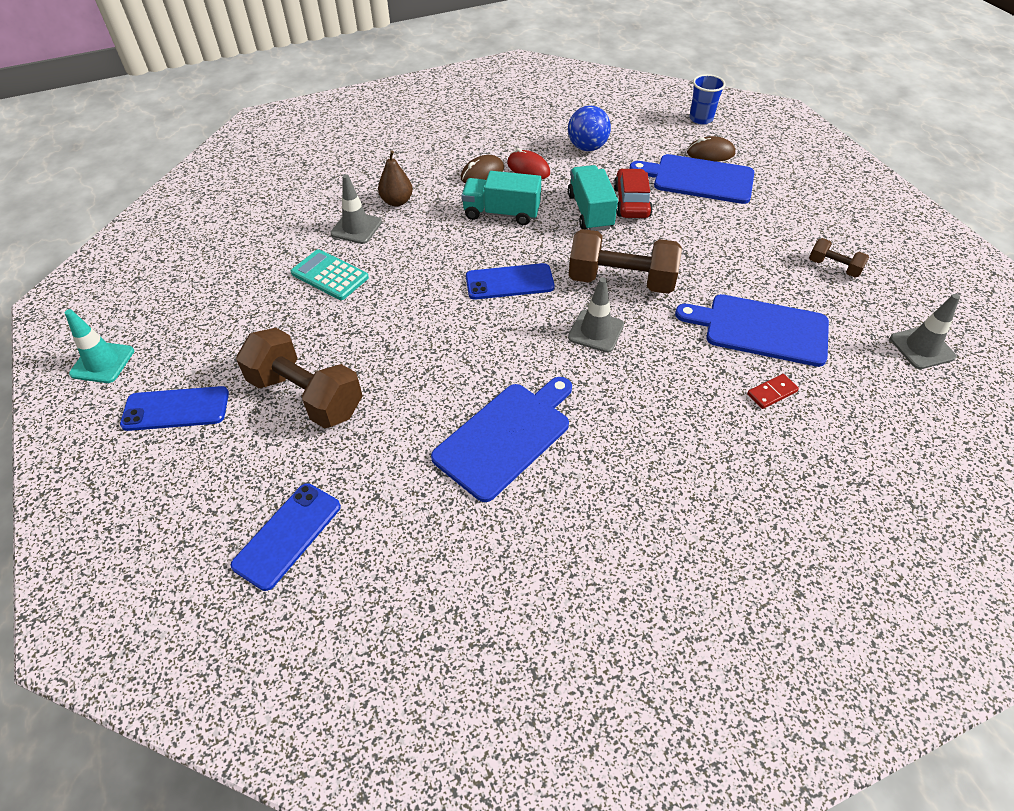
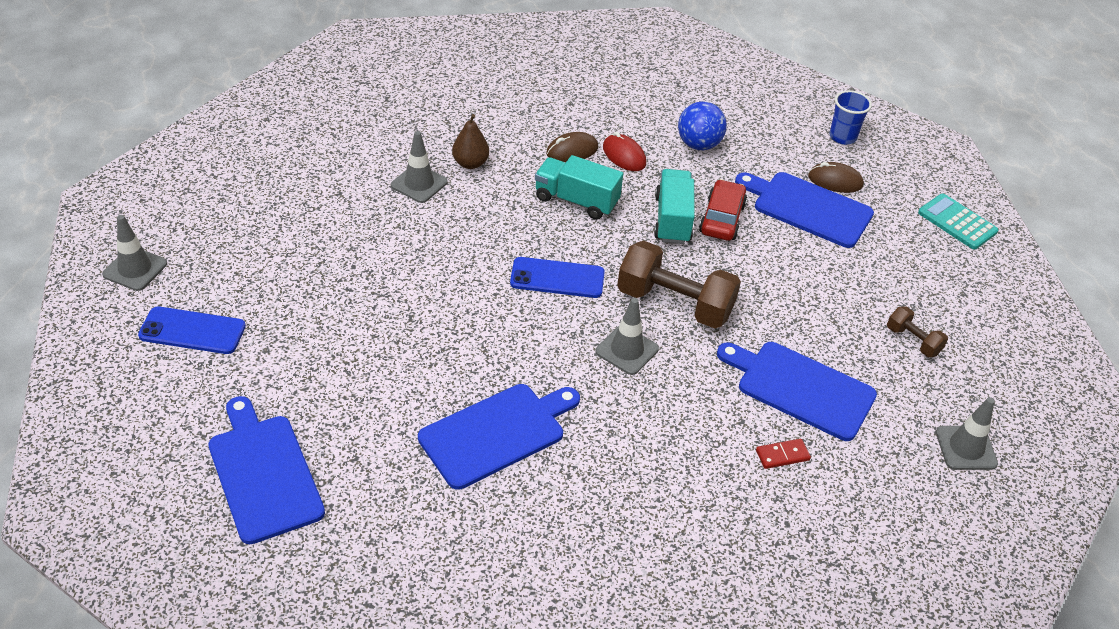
camera: 10 degrees right, 5 degrees down
turquoise traffic cone [65,309,134,383] -> grey traffic cone [102,215,167,291]
blue phone [231,483,341,591] -> blue cutting board [208,396,325,544]
brown dumbbell [236,328,363,428] -> none
turquoise calculator [291,249,369,300] -> turquoise calculator moved to [918,194,998,250]

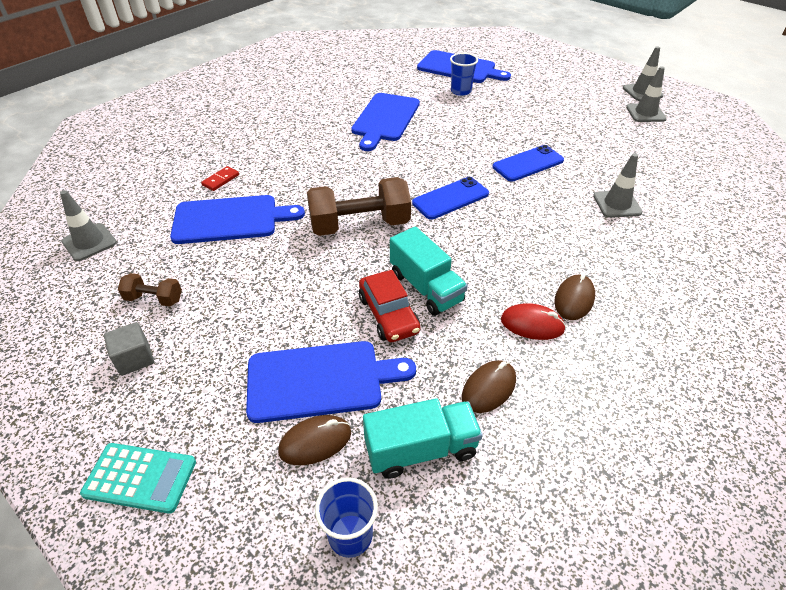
camera: 145 degrees right, 0 degrees up
blue phone [138,306,246,354] -> blue phone moved to [492,145,564,182]
brown pear [452,114,489,169] -> none
turquoise truck [535,155,623,220] -> turquoise truck moved to [363,398,483,479]
grey traffic cone [595,298,659,375] -> grey traffic cone moved to [626,66,667,122]
blue ball [678,101,727,150] -> brown mouse [462,360,516,413]
none -> grey cube [104,322,154,376]
none -> blue cup [450,53,478,96]

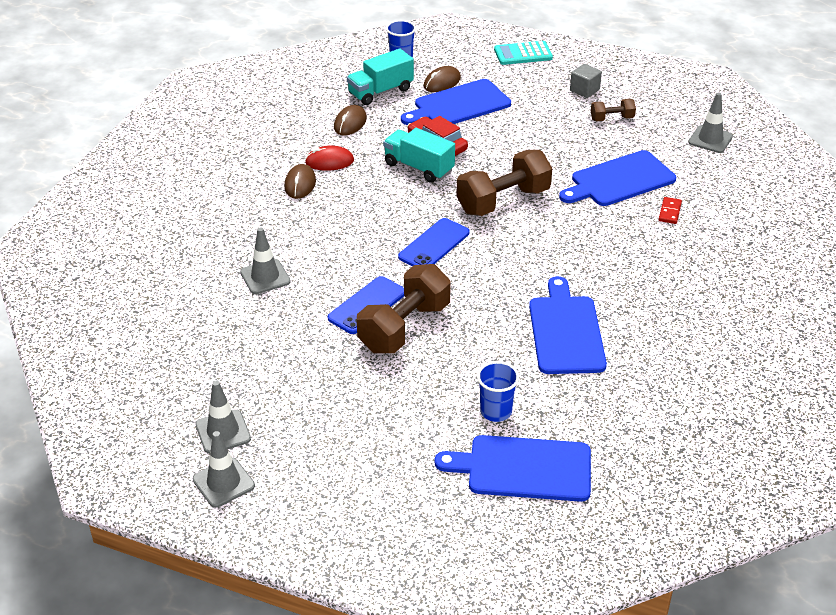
camera: 160 degrees right, 5 degrees down
none -> brown dumbbell [357,264,451,353]

